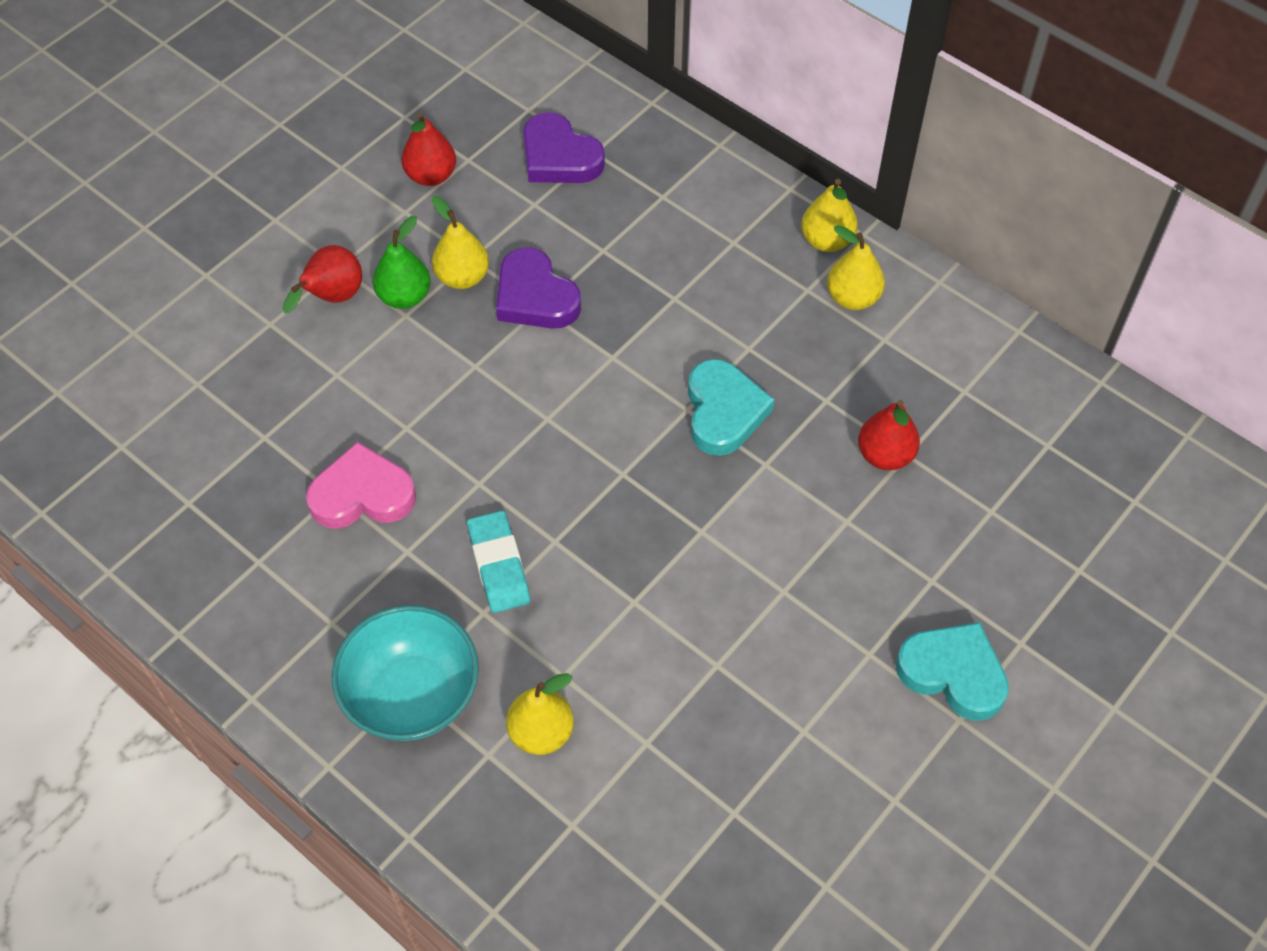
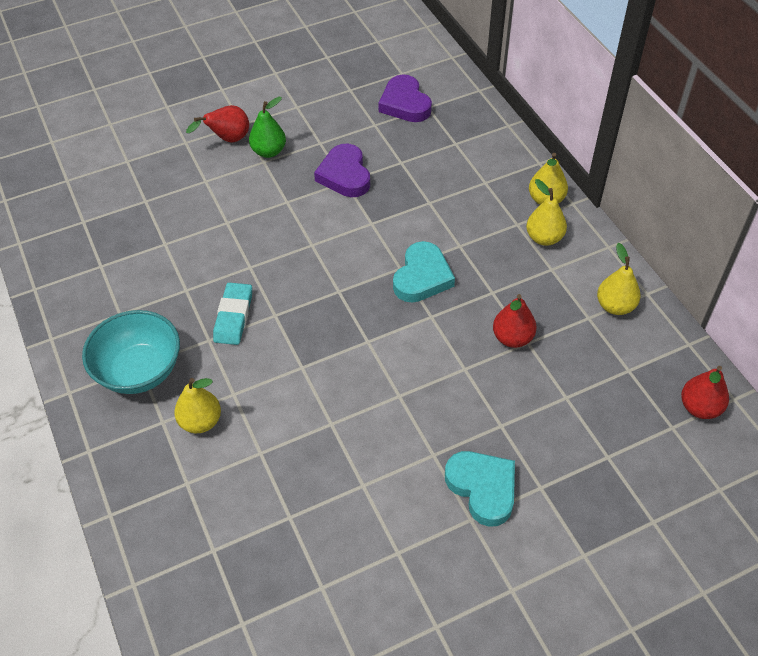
camera: 25 degrees right, 5 degrees down
pink heart [306,442,416,529] -> none
red pear [402,112,456,186] -> red pear moved to [681,366,729,419]
yellow pear [432,196,489,289] -> yellow pear moved to [597,243,641,315]

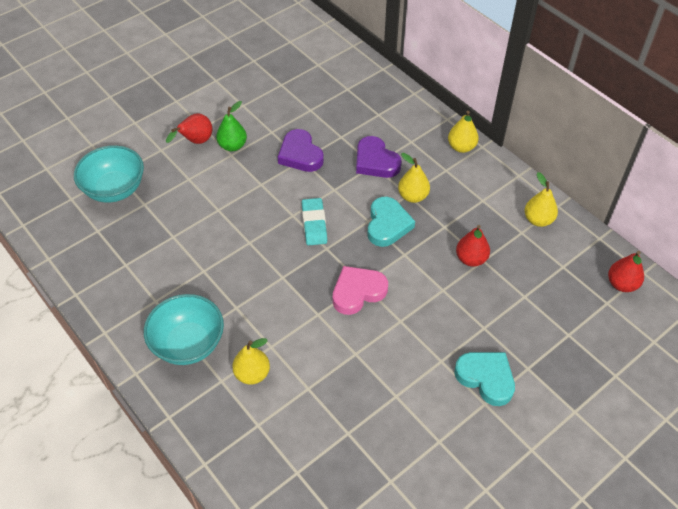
camera: 15 degrees left, 0 degrees up
turquoise eraser [213,283,252,345] -> turquoise eraser moved to [302,198,327,245]
purple heart [379,75,432,122] -> purple heart moved to [356,136,401,178]
yellow pear [526,179,567,246] -> yellow pear moved to [398,153,430,203]
none -> turquoise bowl [74,145,144,203]
none -> pink heart [333,266,388,315]

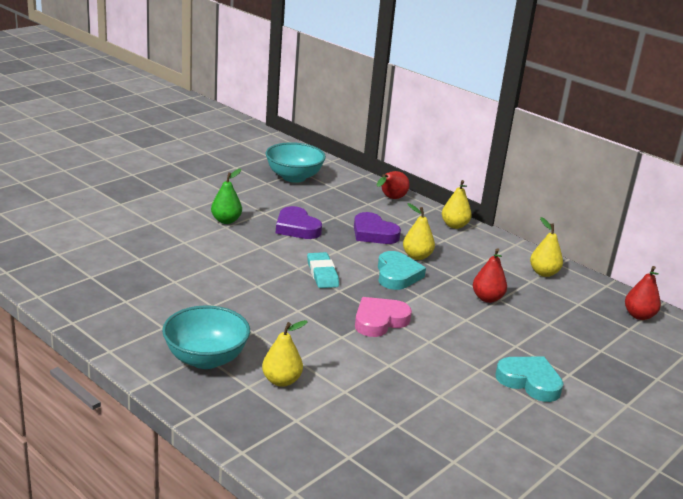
camera: 10 degrees left, 25 degrees down
turquoise bowl [74,145,144,203] -> turquoise bowl moved to [266,142,326,183]
red pear [166,114,212,144] -> red pear moved to [377,171,410,199]

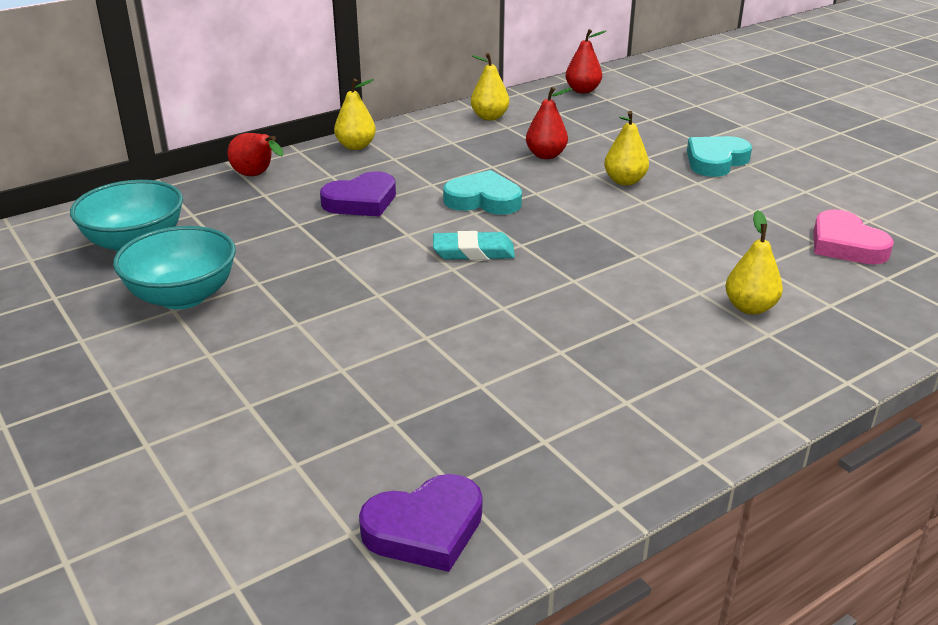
camera: 75 degrees left, 5 degrees up
turquoise bowl [162,305,250,369] -> turquoise bowl moved to [113,226,236,310]
green pear [211,169,242,224] -> none
purple heart [276,206,322,239] -> purple heart moved to [359,474,482,572]
pink heart [355,297,412,337] -> pink heart moved to [813,209,894,264]
yellow pear [403,203,435,260] -> yellow pear moved to [604,111,649,186]

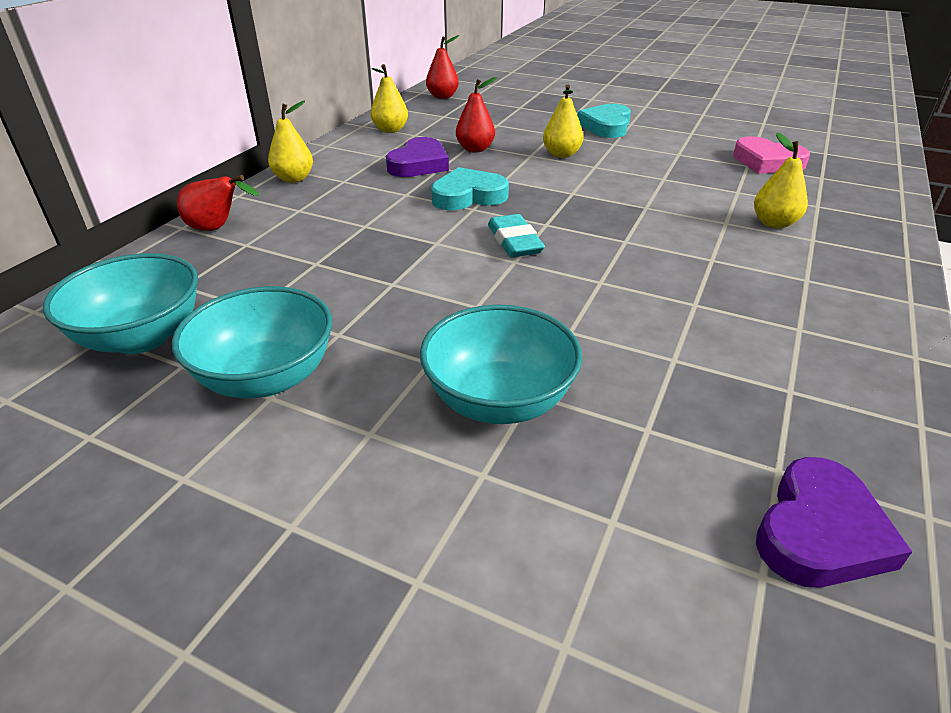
camera: 30 degrees left, 5 degrees up
purple heart [320,171,396,217] -> purple heart moved to [386,137,449,177]
turquoise eraser [433,231,515,260] -> turquoise eraser turned 75 degrees counterclockwise [488,214,545,257]
none -> turquoise bowl [420,305,582,424]

